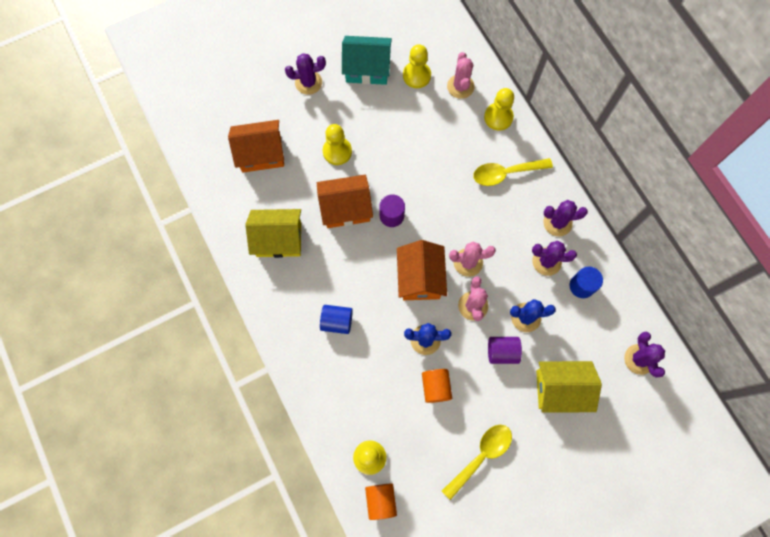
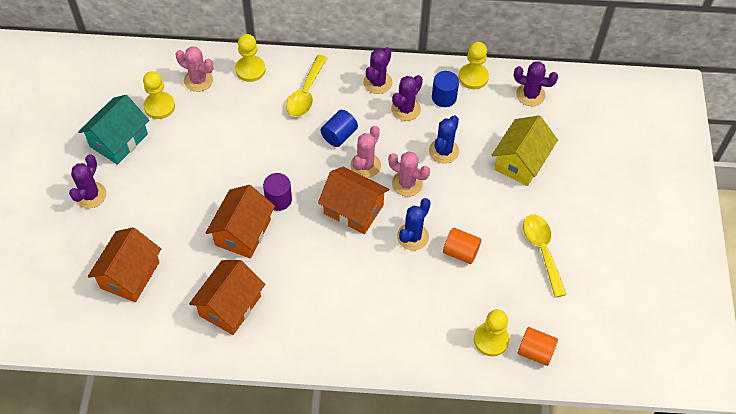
camera: 60 degrees left, 15 degrees down
yellow house [245,209,301,258] -> orange house [189,260,265,335]
blue cylinder [320,305,353,334] -> blue cylinder moved to [321,110,358,147]
yellow pawn [323,124,352,165] -> yellow pawn moved to [459,42,489,89]
purple cylinder [488,337,522,364] -> none

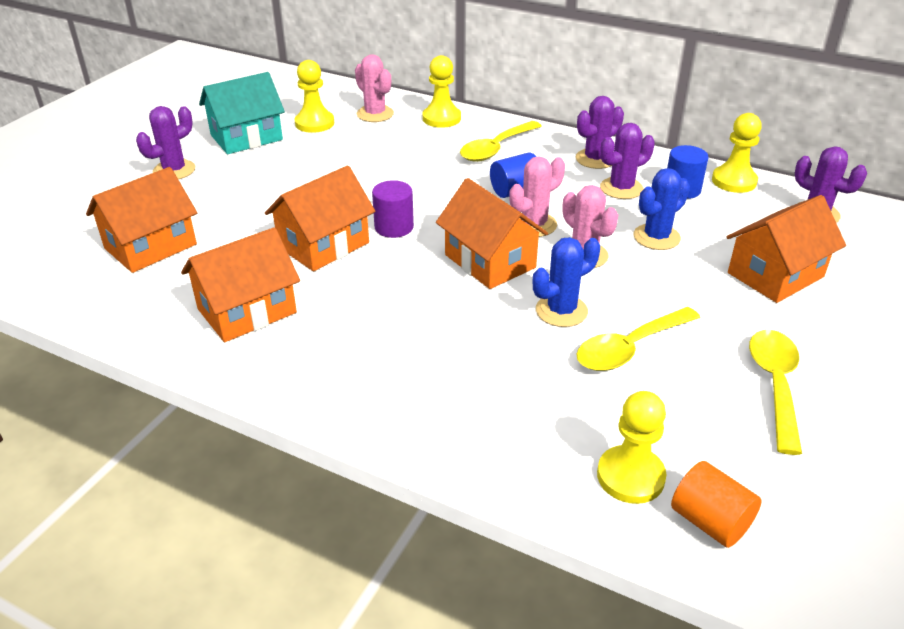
camera: 25 degrees right, 20 degrees down
orange cylinder [443,228,481,264] -> yellow spoon [576,307,700,371]
yellow house [491,116,558,186] -> orange house [727,195,846,303]

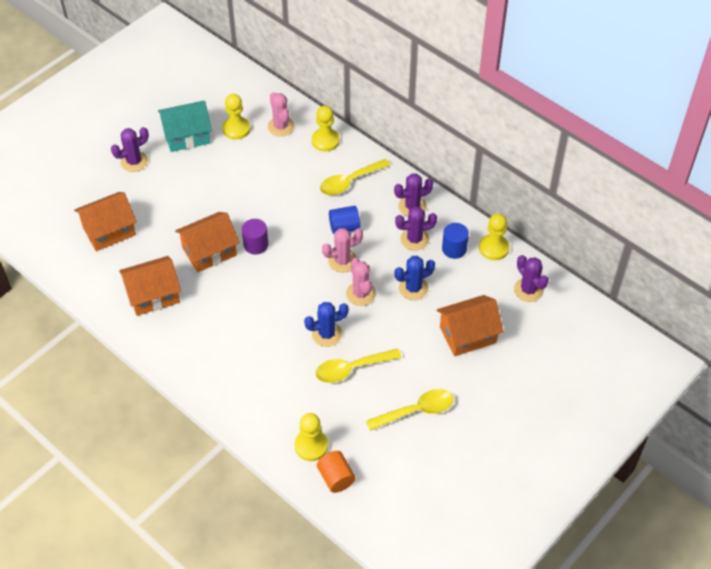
camera: 15 degrees right, 15 degrees up
orange house [436,178,548,289] -> none
yellow spoon [749,330,802,455] -> yellow spoon turned 45 degrees clockwise [366,389,454,431]

